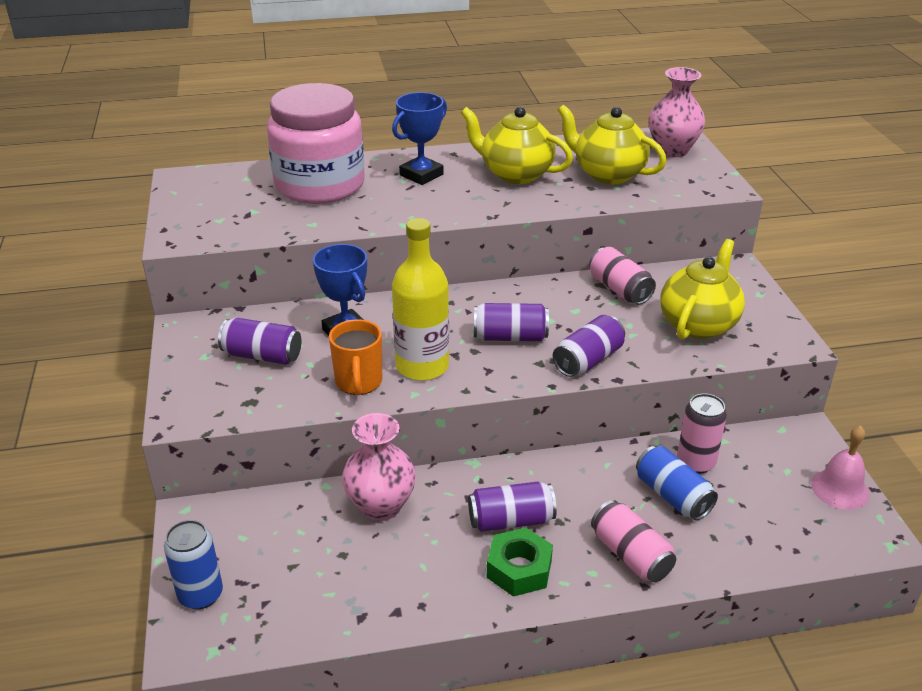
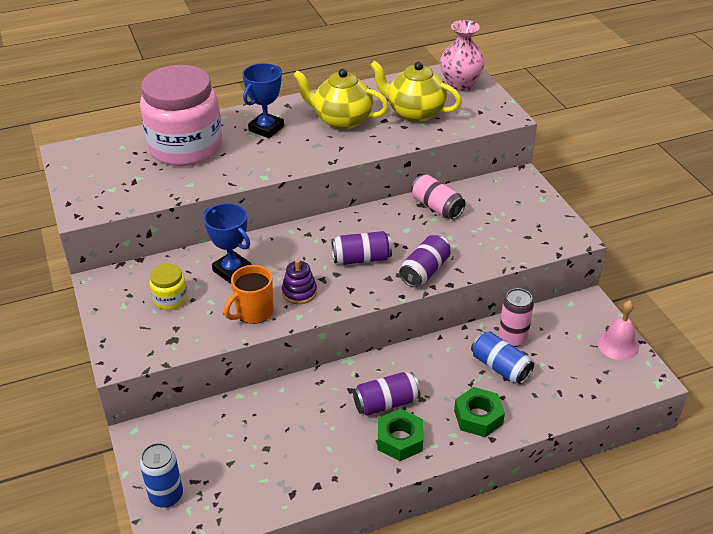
camera: 10 degrees left, 5 degrees up
purple can [218,318,301,365] -> yellow jar [150,264,188,310]
orange mug [329,319,382,396] -> orange mug turned 60 degrees clockwise [224,265,274,324]
pink vase [342,413,416,521] -> none
yellow bottle [392,218,449,381] -> purple stacking toy [282,259,317,304]
pink can [591,500,676,582] -> green nut [454,387,505,437]
yellow teapot [660,239,745,339] -> none

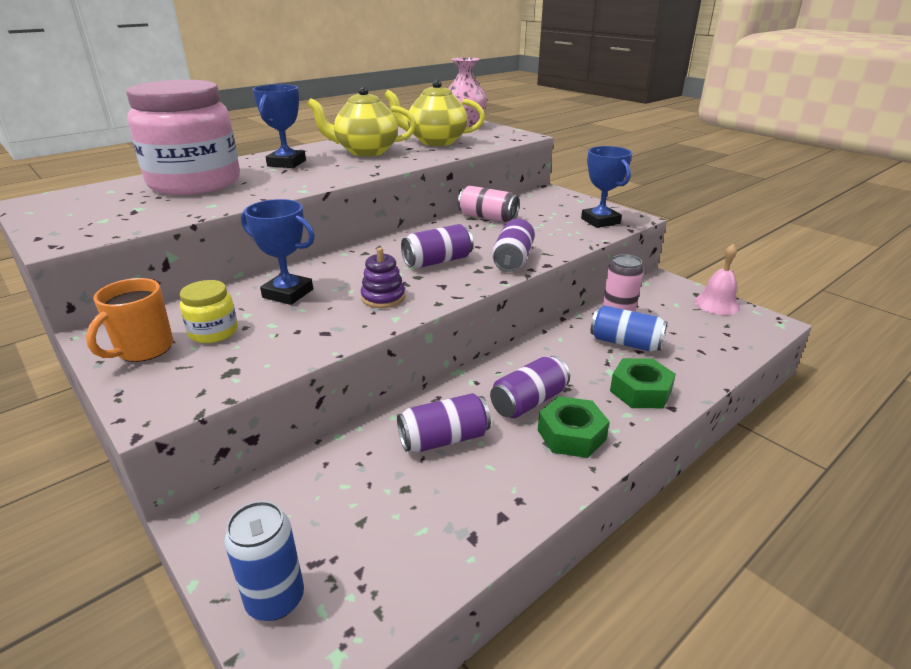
camera: 20 degrees left, 10 degrees down
orange mug [224,265,274,324] -> orange mug moved to [86,278,173,362]
none -> purple can [397,393,491,453]
none -> blue trophy [581,146,632,228]

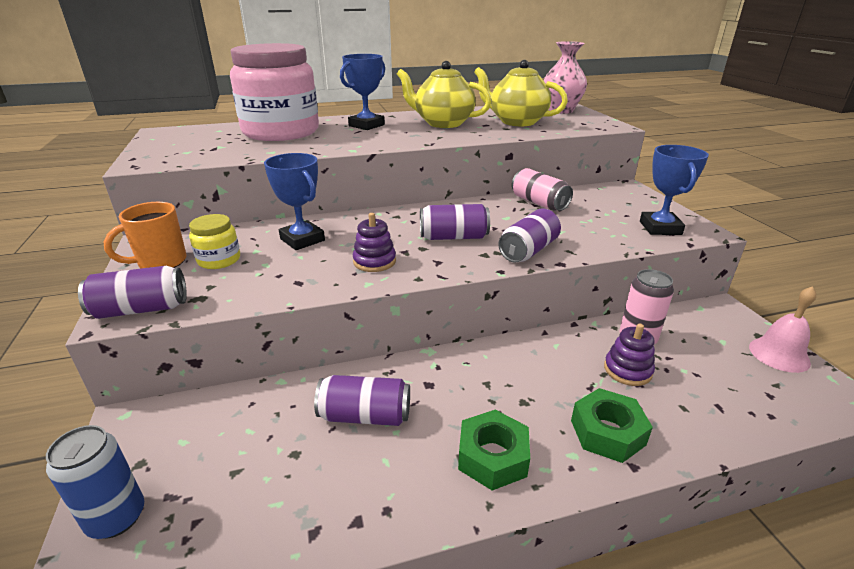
camera: 25 degrees right, 0 degrees up
purple can [490,356,570,418] -> purple can moved to [78,266,187,319]
blue can [590,305,667,352] -> purple stacking toy [604,323,655,386]

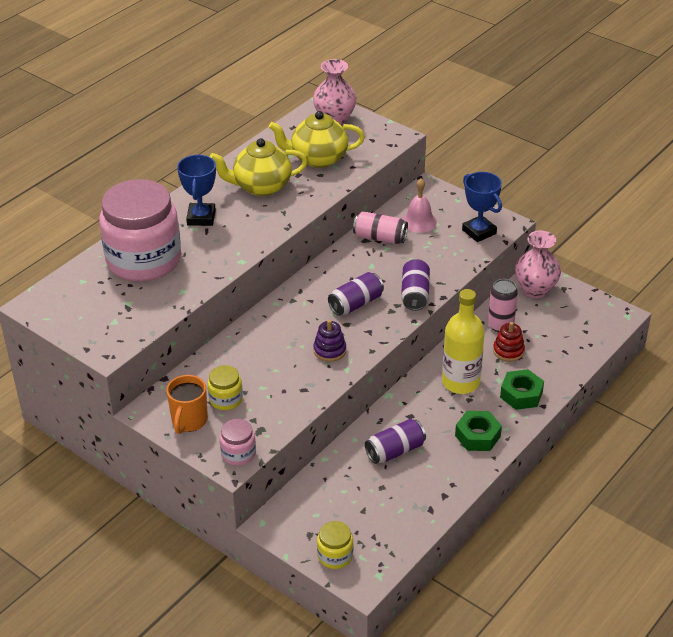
camera: 35 degrees left, 10 degrees up
blue can [46,425,144,539] -> yellow jar [317,521,353,569]
purple can [78,266,187,319] -> pink jar [220,419,256,466]
blue trophy [264,153,325,250] -> none
purple stacking toy [604,323,655,386] -> red stacking toy [493,322,525,362]
pink bell [749,286,816,373] -> pink bell moved to [402,178,437,233]
none -> yellow bottle [442,289,485,394]
none -> pink vase [515,230,561,298]

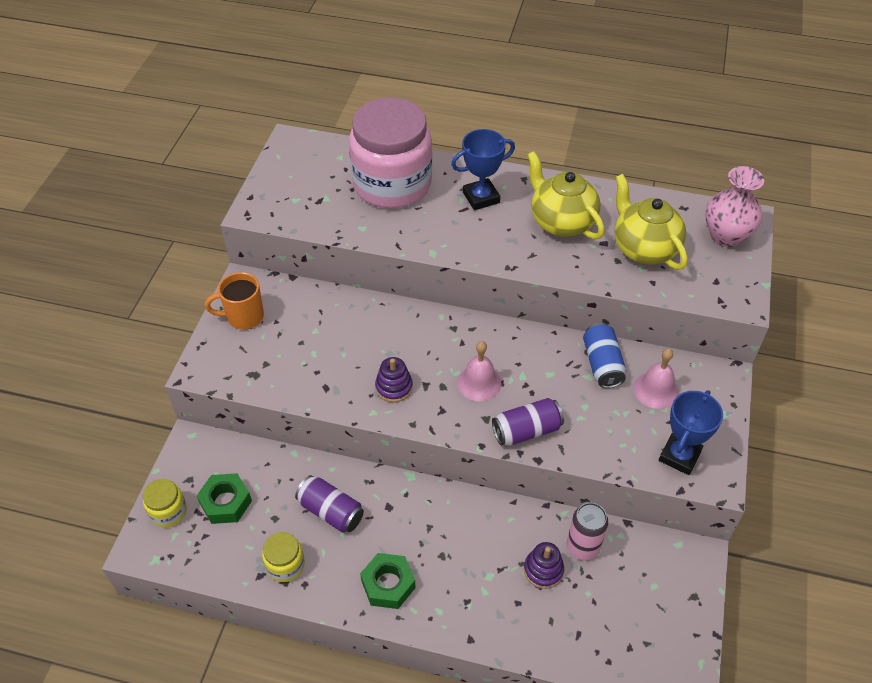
camera: 65 degrees right, 10 degrees up
yellow jar [208,365,243,410] -> yellow jar moved to [262,532,305,582]
pink jar [220,419,256,466] -> none
purple can [328,272,384,316] -> pink bell [457,341,501,401]
pink can [353,211,408,244] -> blue can [583,323,626,388]
yellow bottle [442,289,485,394] -> none
red stacking toy [493,322,525,362] -> purple stacking toy [524,542,564,589]
green nut [500,369,544,410] -> green nut moved to [196,473,252,524]
pink vase [515,230,561,298] -> none

